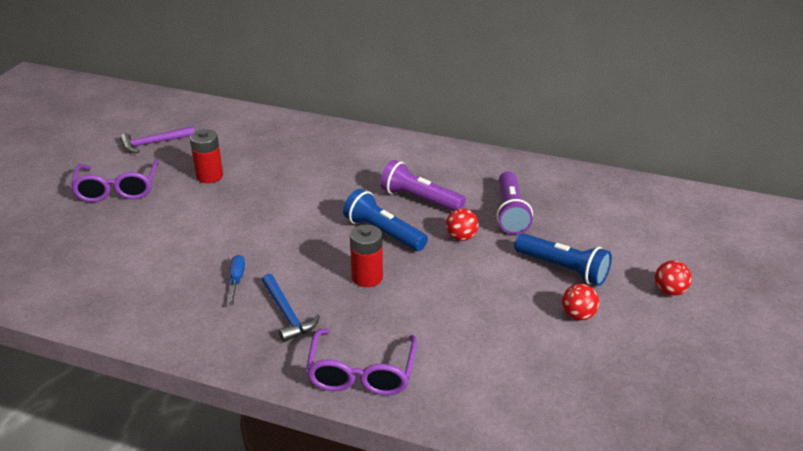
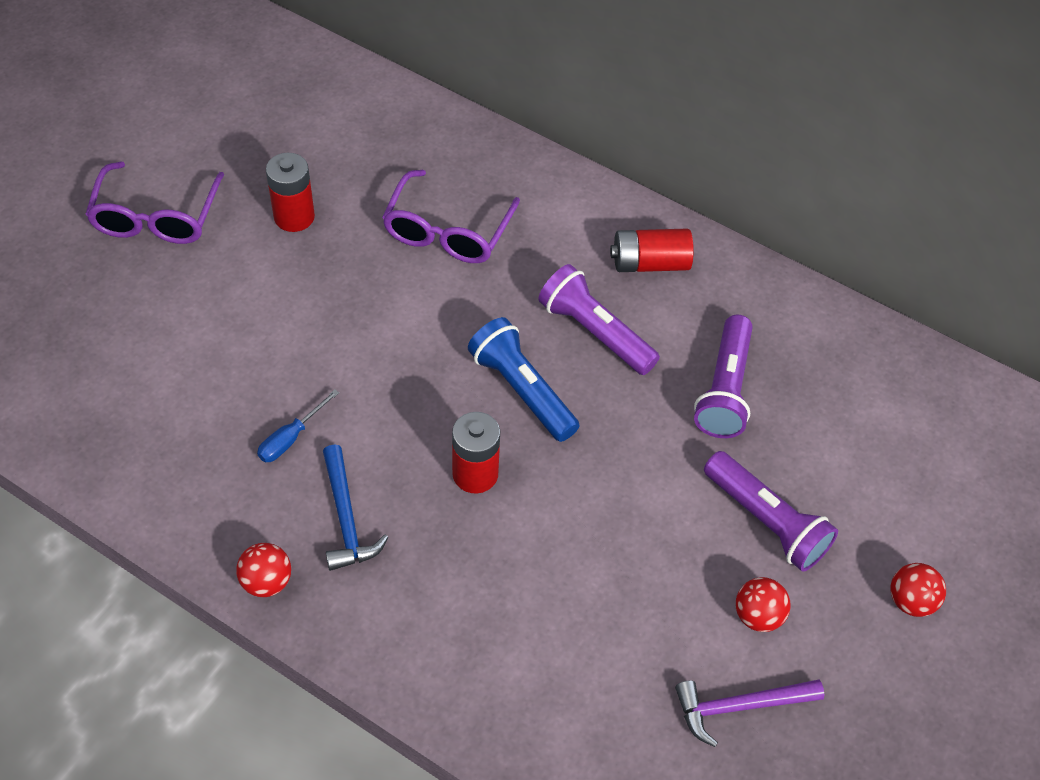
camera: 10 degrees right, 20 degrees up
purple hammer [120,126,195,153] -> purple hammer moved to [675,679,824,747]
blue screwdriver [229,255,245,306] -> blue screwdriver turned 150 degrees counterclockwise [257,389,339,462]
purple glasses [306,329,417,395] -> purple glasses moved to [382,170,520,263]
red ball [446,208,478,241] -> red ball moved to [236,543,291,597]
blue flashlight [514,233,612,286] -> purple flashlight [704,451,838,572]
none -> red battery [610,229,694,272]

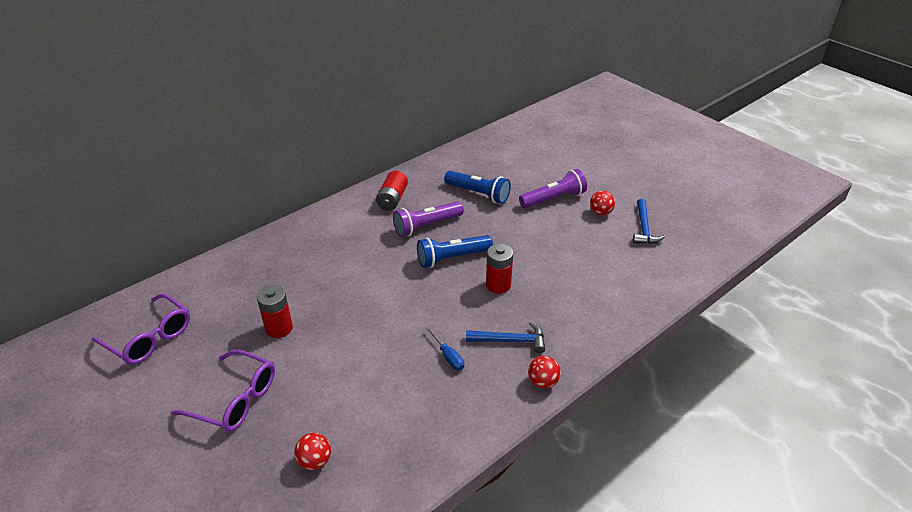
camera: 70 degrees left, 15 degrees down
purple glasses [382,170,520,263] -> purple glasses moved to [92,294,190,365]
purple hammer [675,679,824,747] -> blue hammer [633,199,665,244]
purple flashlight [694,315,753,438] -> blue flashlight [444,171,511,204]
red ball [890,563,946,617] -> red ball moved to [294,433,331,470]

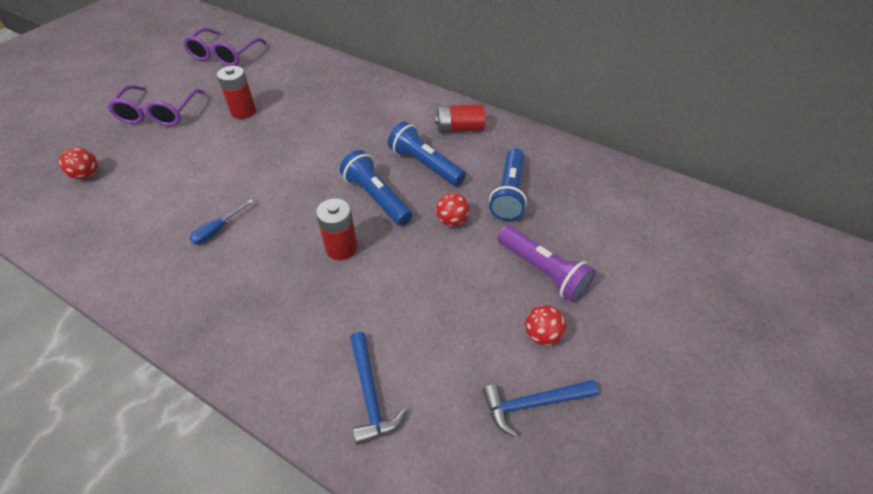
camera: 70 degrees right, 10 degrees up
purple flashlight [393,201,464,237] -> blue flashlight [388,121,466,186]
blue hammer [466,322,545,353] -> blue hammer moved to [350,332,406,445]
red ball [528,356,561,388] -> red ball moved to [436,193,470,227]

